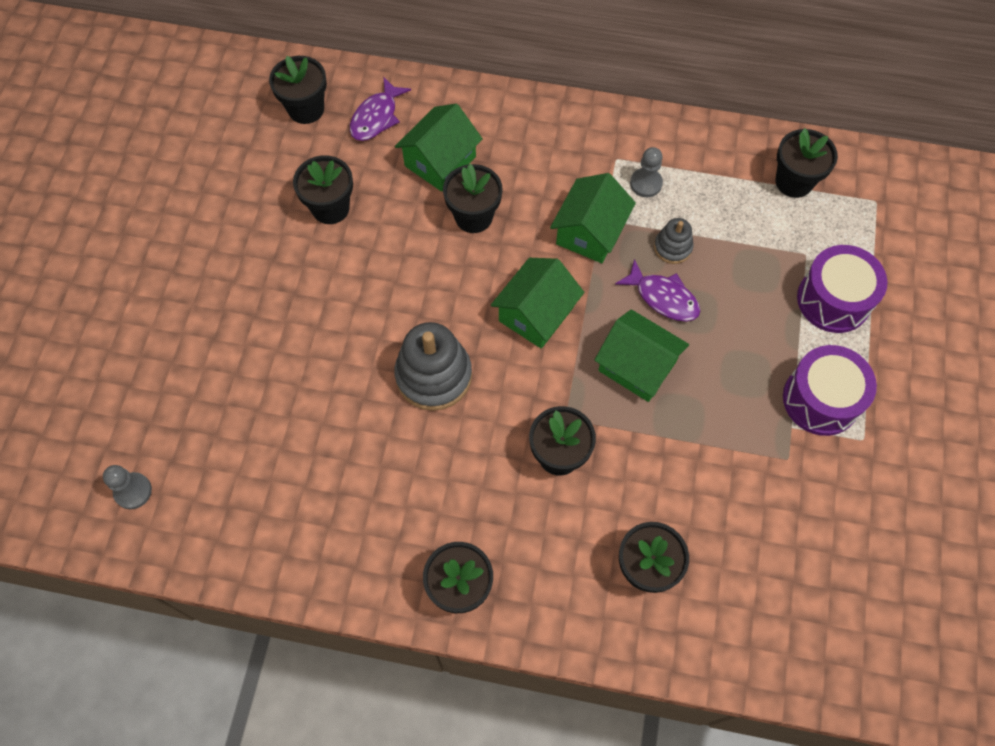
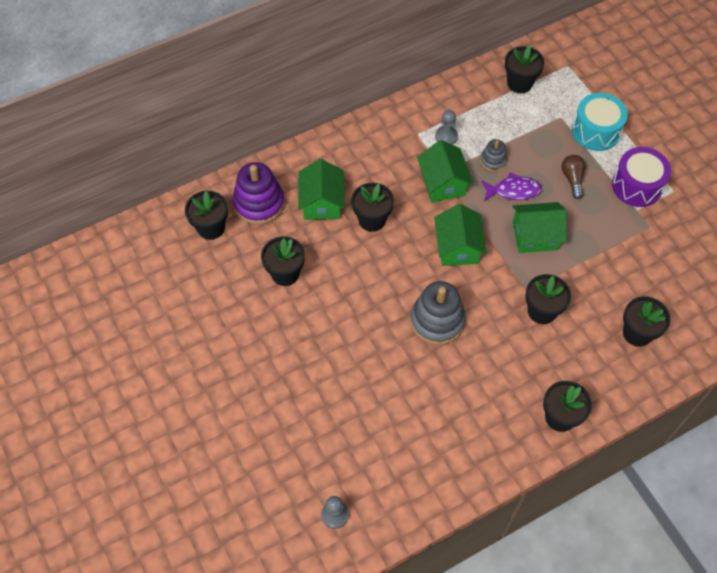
camera: 40 degrees left, 5 degrees down
purple fish [350,78,411,141] -> purple stacking toy [233,162,285,225]
purple drum [797,245,887,333] -> turquoise drum [572,93,628,151]
none -> brown light bulb [561,155,586,199]

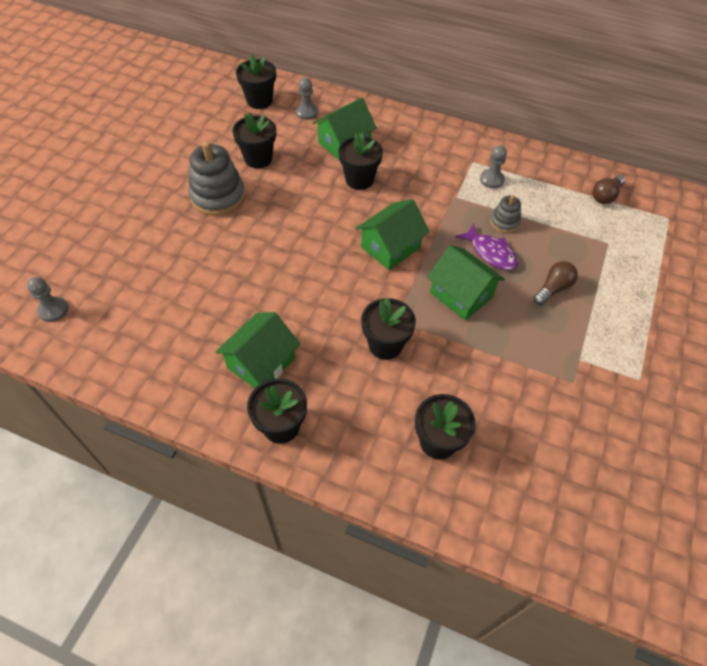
camera: 50 degrees right, 5 degrees down
purple stacking toy [233,162,285,225] -> grey pawn [296,78,318,120]
grey stacking toy [410,281,466,345] -> grey stacking toy moved to [188,141,245,216]
green house [417,140,473,203] -> green house moved to [215,312,300,388]
black flower pot [505,45,544,93] -> brown light bulb [592,175,625,204]
turquoise drum [572,93,628,151] -> none
purple drum [612,147,671,207] -> none

